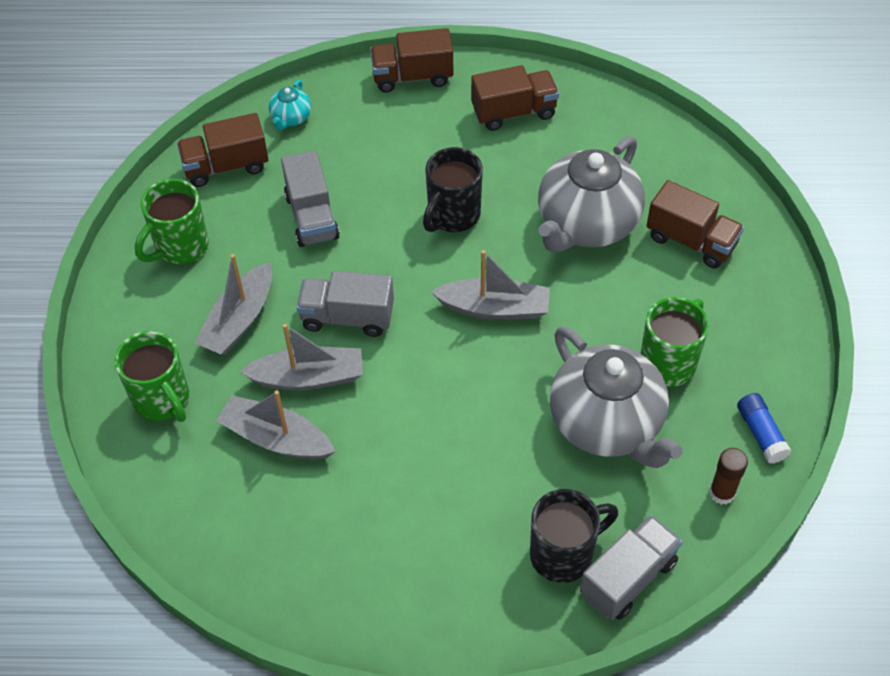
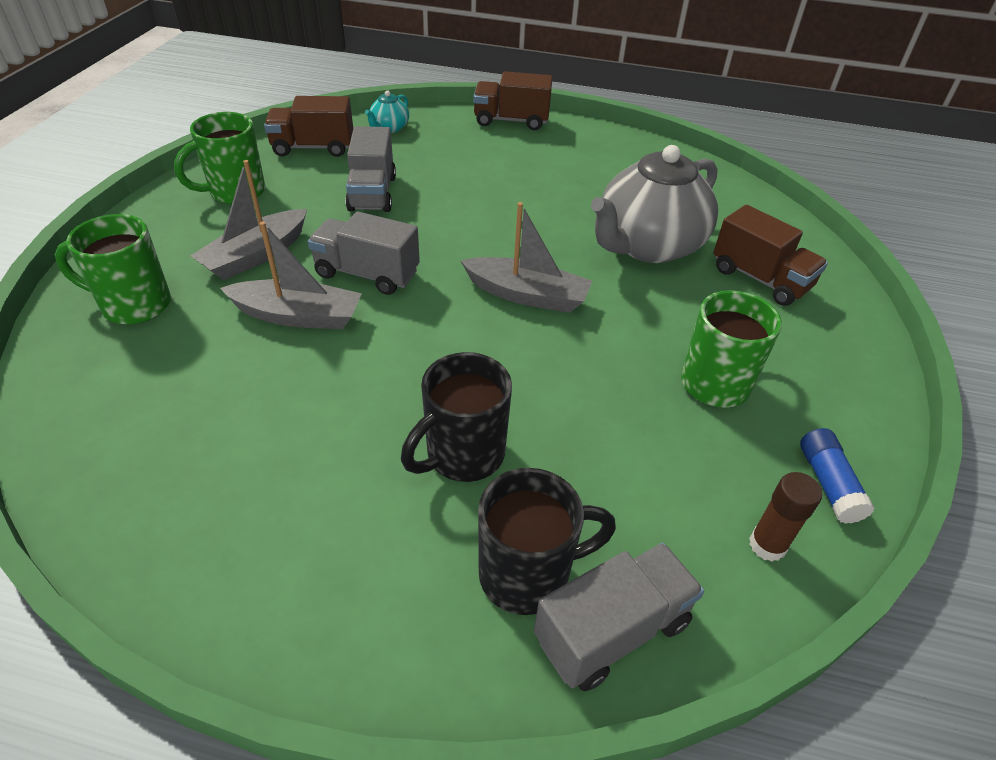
camera: 10 degrees right, 10 degrees down
green mug [114,331,189,422] -> green mug turned 120 degrees clockwise [55,214,171,324]
grey boat [216,390,336,460] -> none
black mug [423,147,483,232] -> black mug moved to [401,352,512,482]
brown truck [471,65,559,131] -> none
grey teapot [550,326,682,468] -> none

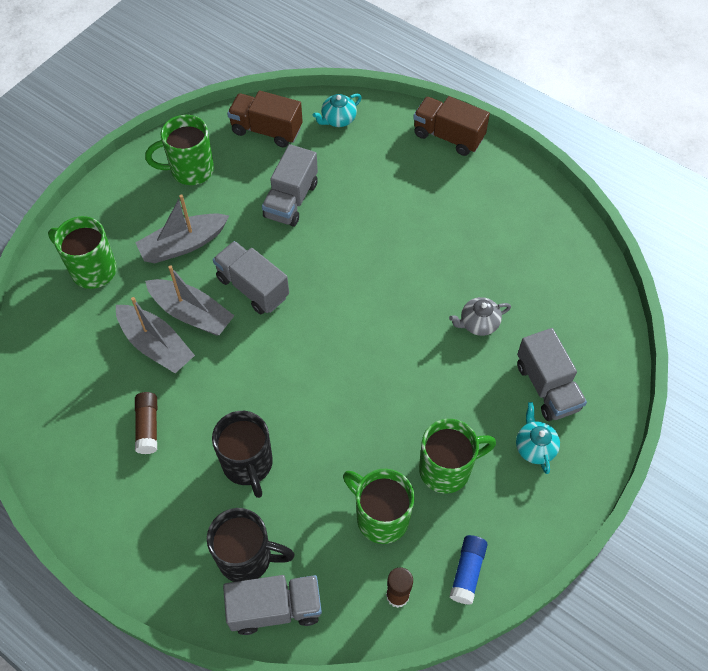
camera: 25 degrees right, 15 degrees up
black mug [401,352,512,482] -> black mug turned 90 degrees counterclockwise [212,411,273,498]
grey boat [460,202,592,313] -> grey boat moved to [116,297,195,373]
grey teapot [591,145,718,263] -> grey teapot [449,297,511,336], size x0.43
brown truck [713,205,828,306] -> grey truck [517,328,587,421]
none -> brown glue stick [135,392,157,454]
none -> green mug [343,469,415,544]
none -> turquoise teapot [516,402,560,474]

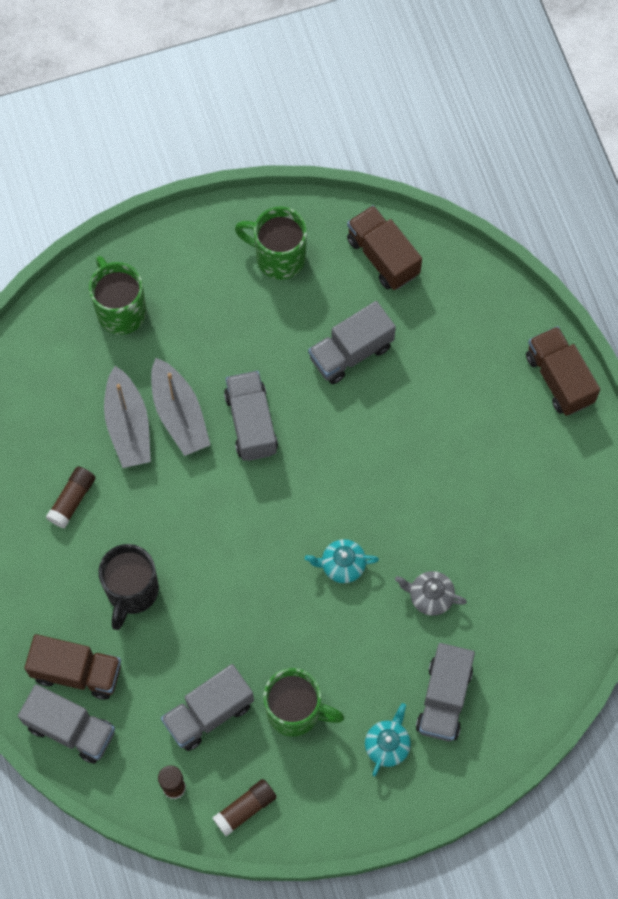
camera: 35 degrees right, 10 degrees up
grey boat [135,194,229,263] -> none
black mug [207,508,295,582] -> brown truck [24,634,121,700]
turquoise teapot [313,94,362,127] -> turquoise teapot moved to [305,539,379,583]
green mug [343,469,415,544] -> grey truck [161,664,254,751]
blue glue stick [449,535,488,605] -> brown glue stick [212,779,277,836]

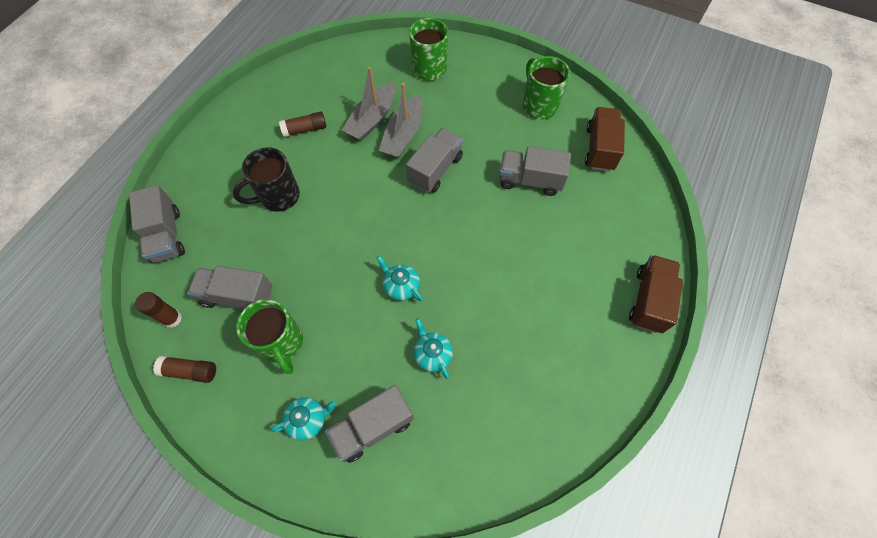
camera: 45 degrees right, 5 degrees down
brown truck [24,634,121,700] -> none
grey teapot [395,571,467,616] -> turquoise teapot [414,318,453,379]

